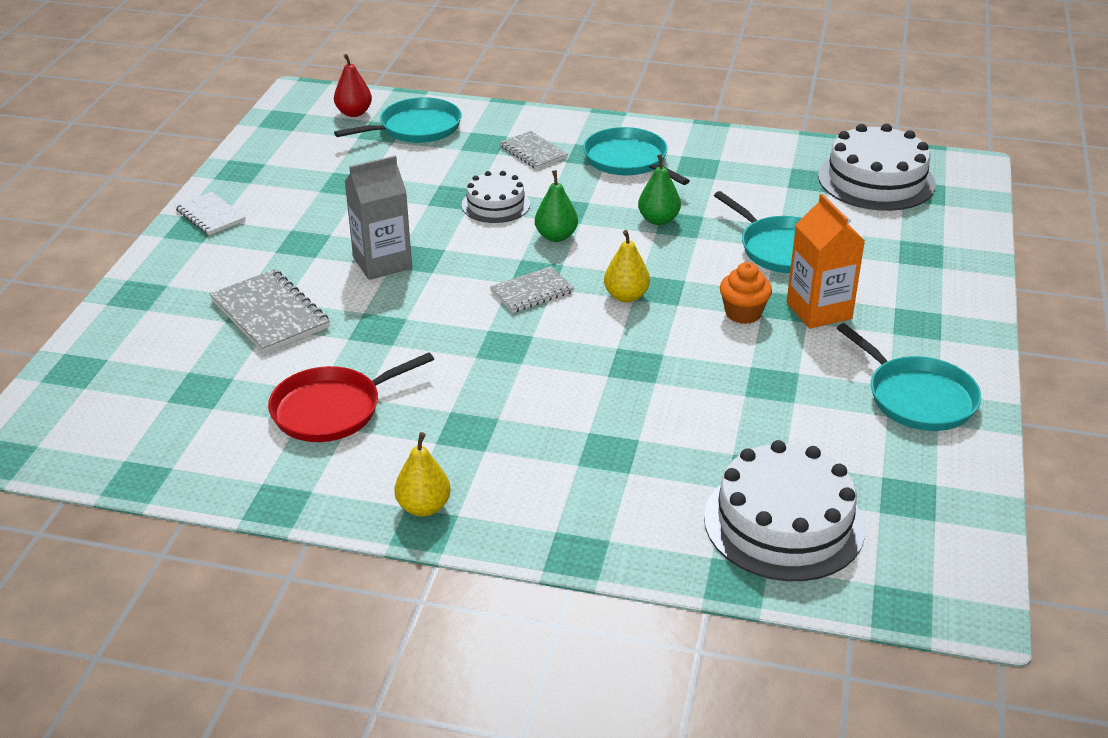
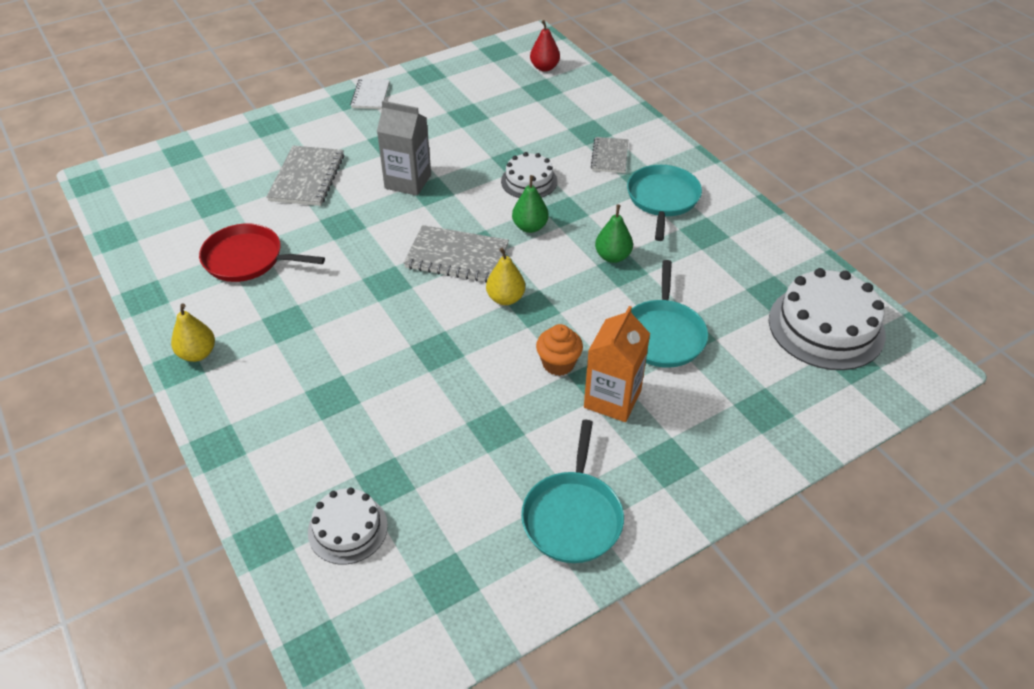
camera: 45 degrees right, 10 degrees up
turquoise pan [334,97,462,143] -> none
grey notebook [490,266,574,313] -> grey notebook [404,225,509,283], size x1.58
white cake [704,440,865,581] -> white cake [308,488,388,564], size x0.58

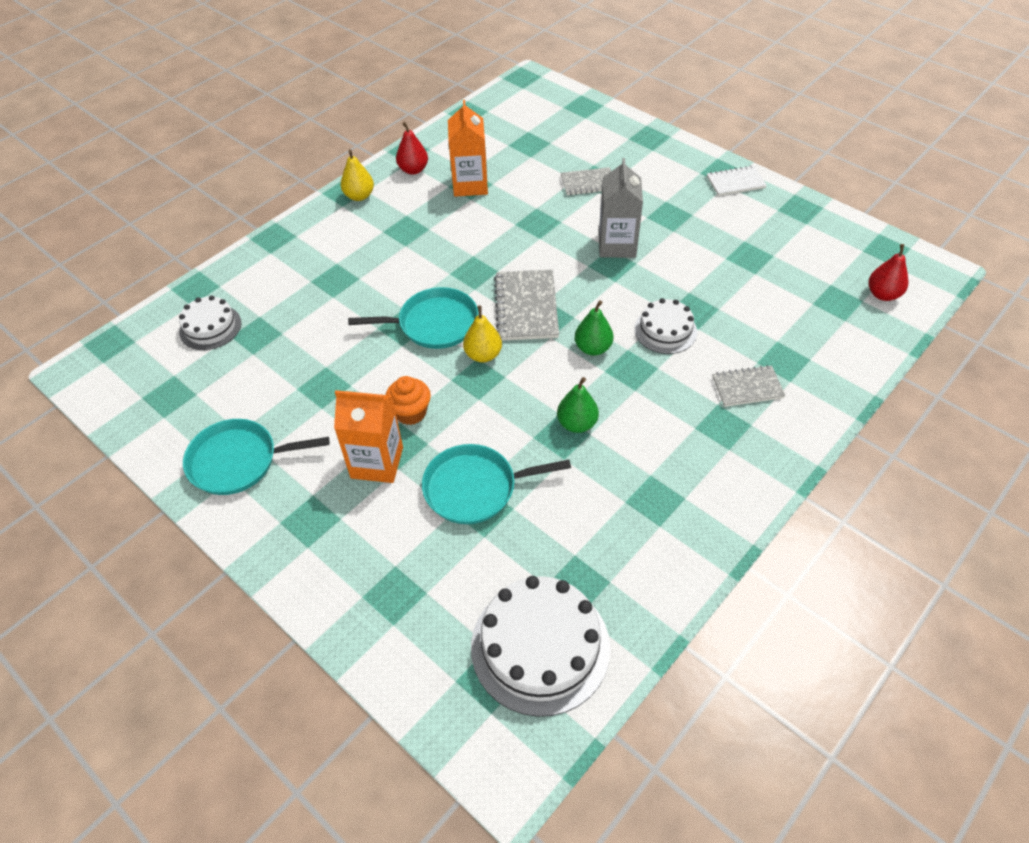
camera: 75 degrees right, 5 degrees up
red pan [199,223,325,282] -> orange carton [448,100,488,197]
grey notebook [266,145,344,206] -> grey notebook [561,167,611,195], size x0.63
turquoise pan [627,165,702,241] -> turquoise pan moved to [348,287,478,349]
none -> red pear [396,122,428,175]

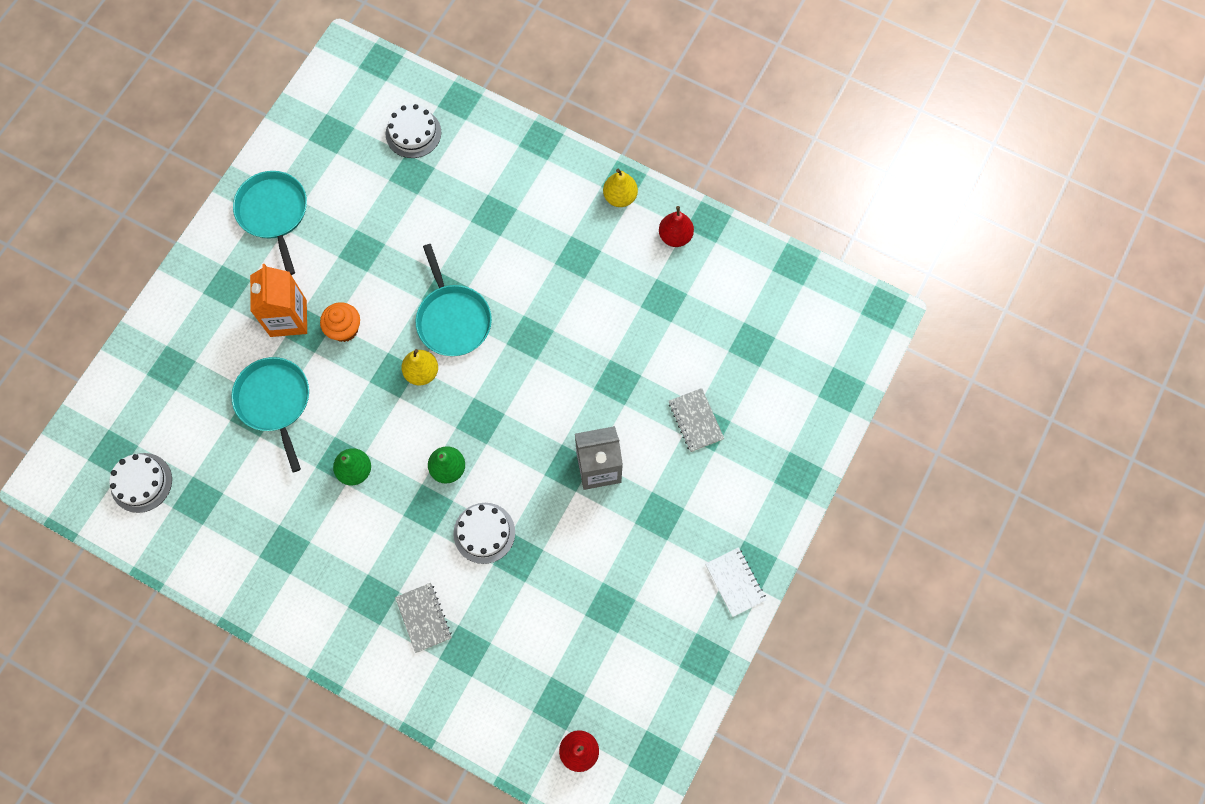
camera: 75 degrees right, 20 degrees up
orange carton [448,100,488,197] -> none
white cake [471,576,610,717] -> white cake [110,453,172,513], size x0.58
grey notebook [494,270,559,341] -> none

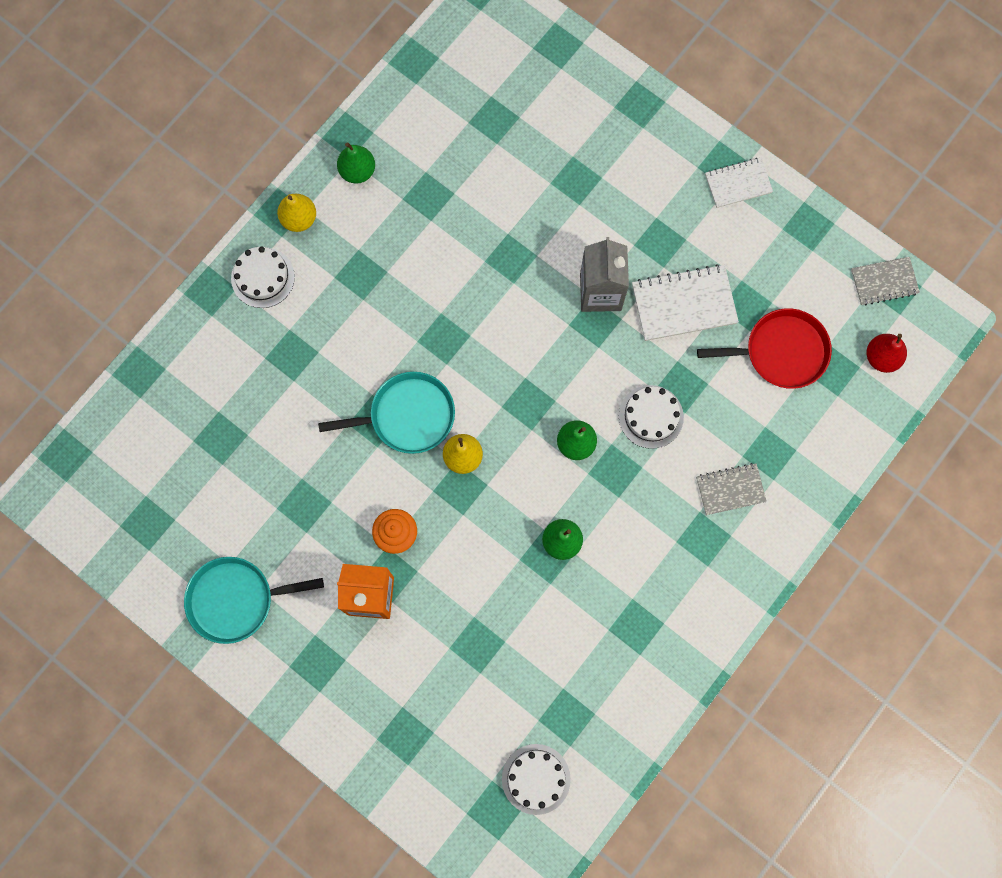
camera: 80 degrees left, 5 degrees up
turquoise pan [231,357,309,472] -> none
white cake [386,104,441,158] -> white cake moved to [231,247,295,308]
red pear [659,206,694,247] -> green pear [337,142,375,184]
grey notebook [669,388,724,452] -> grey notebook moved to [851,257,920,305]
none -> white notebook [632,264,739,341]
none -> red pan [697,308,832,389]

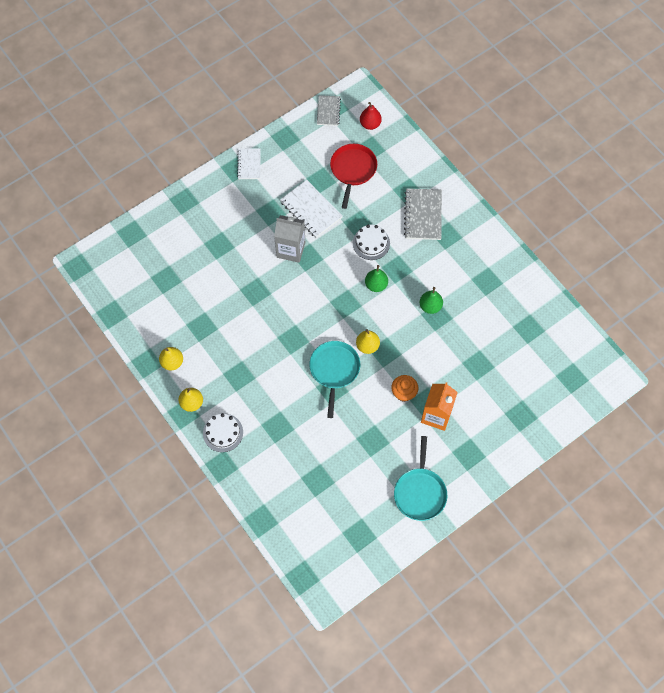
camera: 75 degrees left, 10 degrees down
green pear [337,142,375,184] -> yellow pear [159,347,183,370]
white cake [502,744,571,815] -> none
white notebook [632,264,739,341] -> white notebook turned 45 degrees counterclockwise [280,180,343,238]
grey notebook [696,463,767,515] -> grey notebook [404,188,442,240], size x1.58

